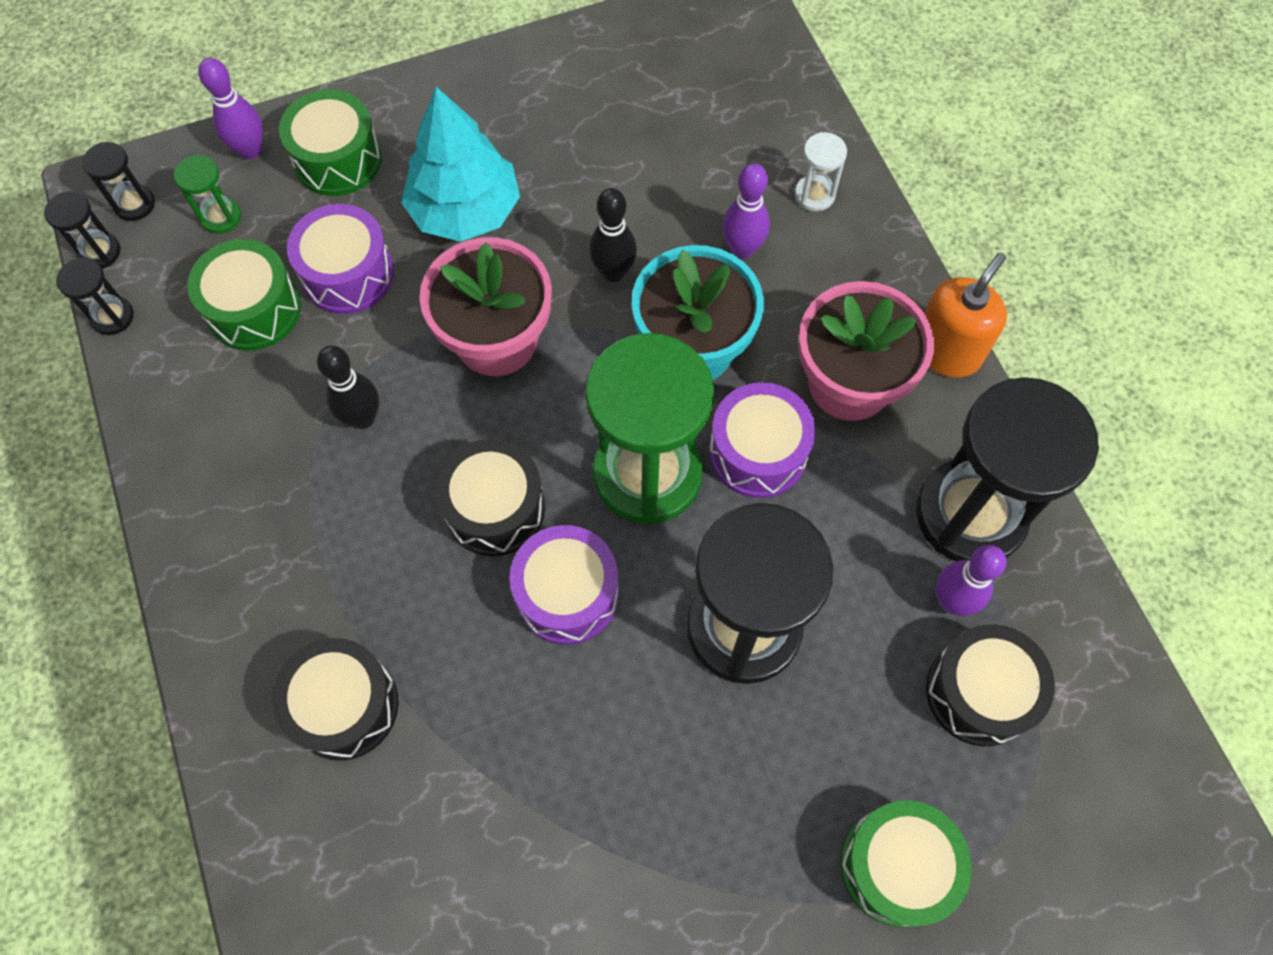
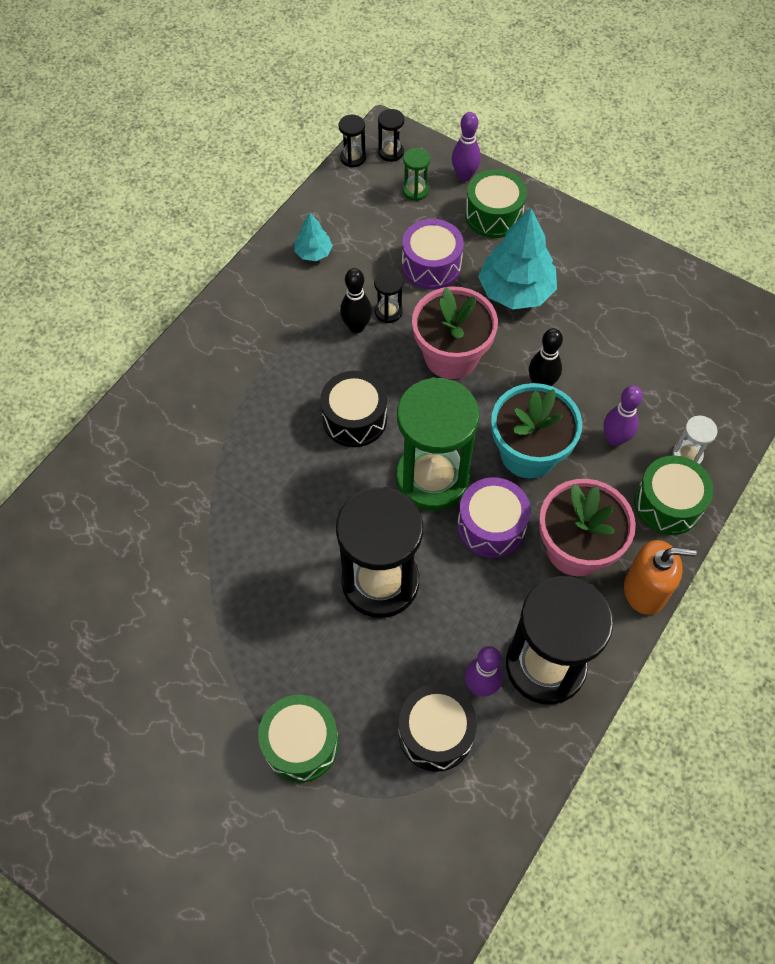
camera: 55 degrees right, 5 degrees down
black hourglass [56,258,134,335] -> black hourglass moved to [374,270,403,323]
green drum [187,239,301,351] -> green drum moved to [634,455,713,535]
black drum [272,638,399,761] -> none
purple drum [510,525,619,645] -> none
none -> turquoise tree [294,213,333,261]

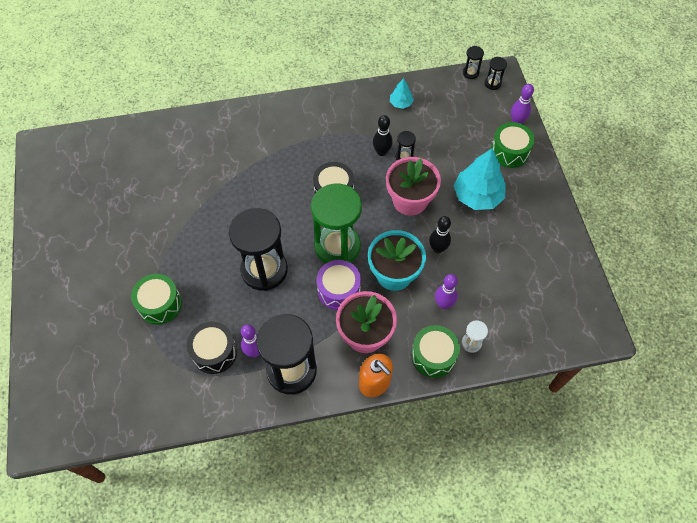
camera: 45 degrees right, 0 degrees up
purple drum [402,219,464,290] -> none
green hourglass [403,148,430,201] -> none

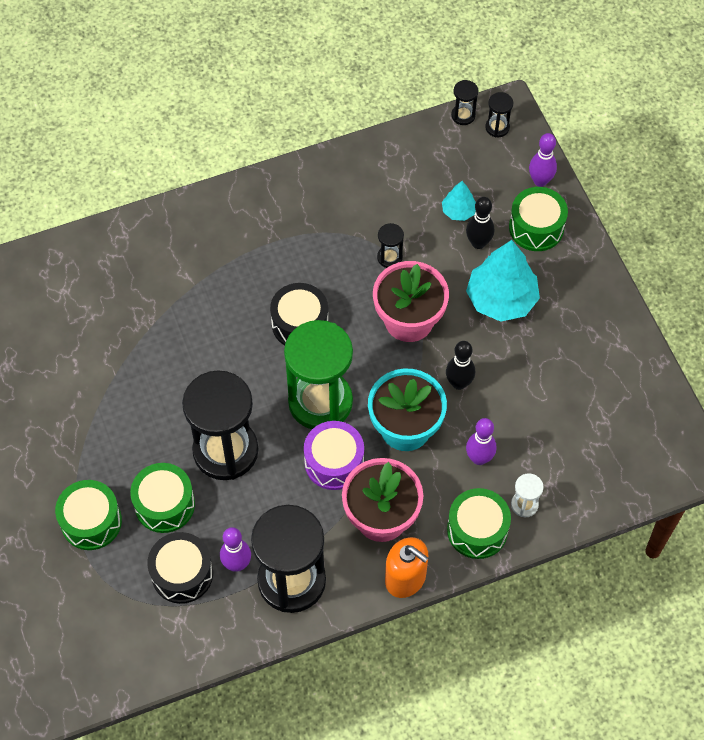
camera: 10 degrees left, 0 degrees up
black bowling pin [373,115,393,156] -> black bowling pin moved to [466,197,494,249]
turquoise tree [390,78,414,109] -> turquoise tree moved to [442,181,476,221]
none -> green drum [130,463,195,533]

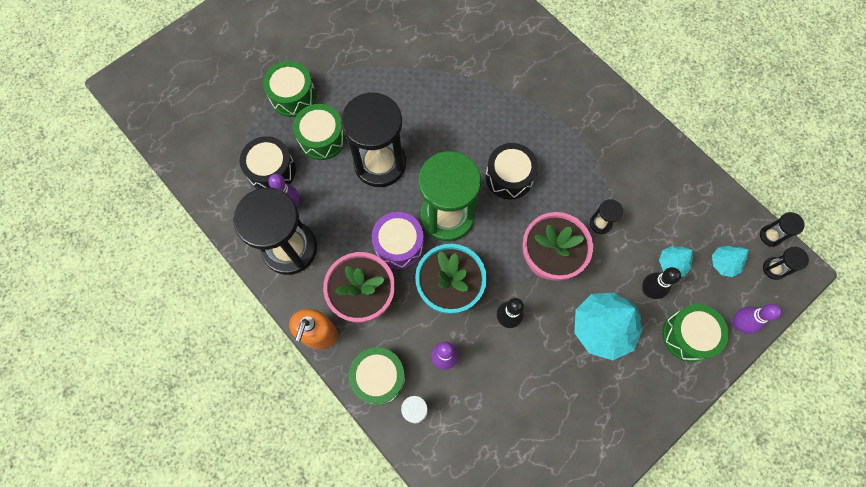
camera: 70 degrees right, 10 degrees up
none -> turquoise tree [712,246,749,277]

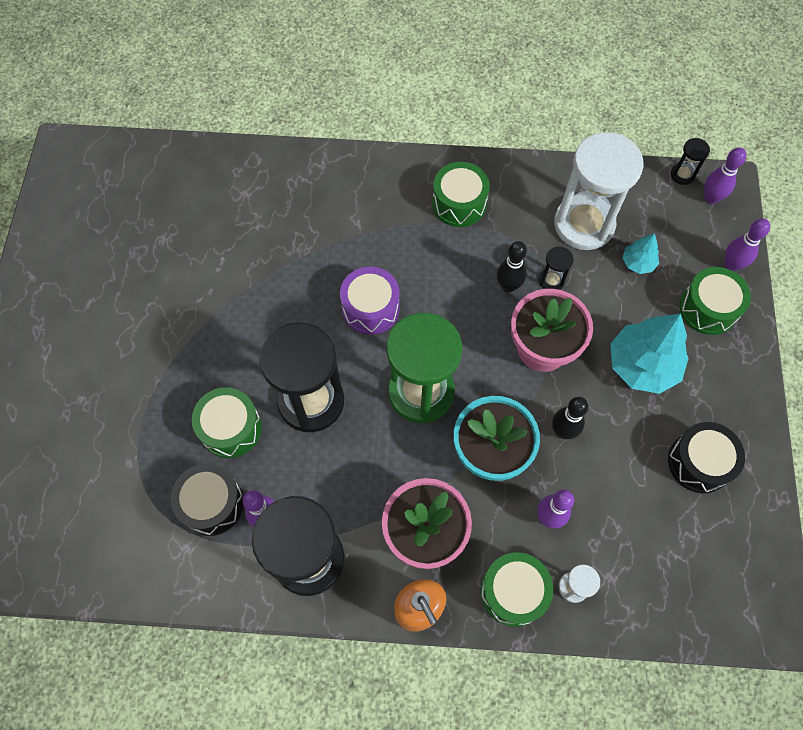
camera: 45 degrees left, 5 degrees down
green drum [263,61,316,117] -> green drum moved to [432,162,490,227]
purple drum [372,212,424,269] -> purple drum moved to [340,267,400,335]
black drum [486,143,538,200] -> black drum moved to [668,422,745,493]
black bowling pin [642,267,681,299] -> black bowling pin moved to [497,241,527,293]
turquoise tree [712,246,749,277] -> none
black hourglass [763,247,809,280] -> purple bowling pin [704,147,746,204]
none -> white hourglass [554,132,644,250]

